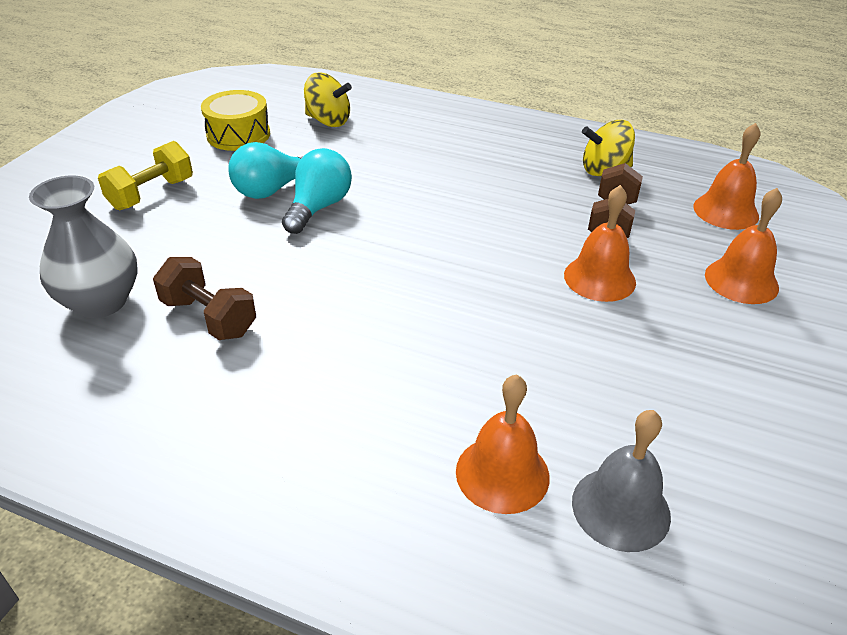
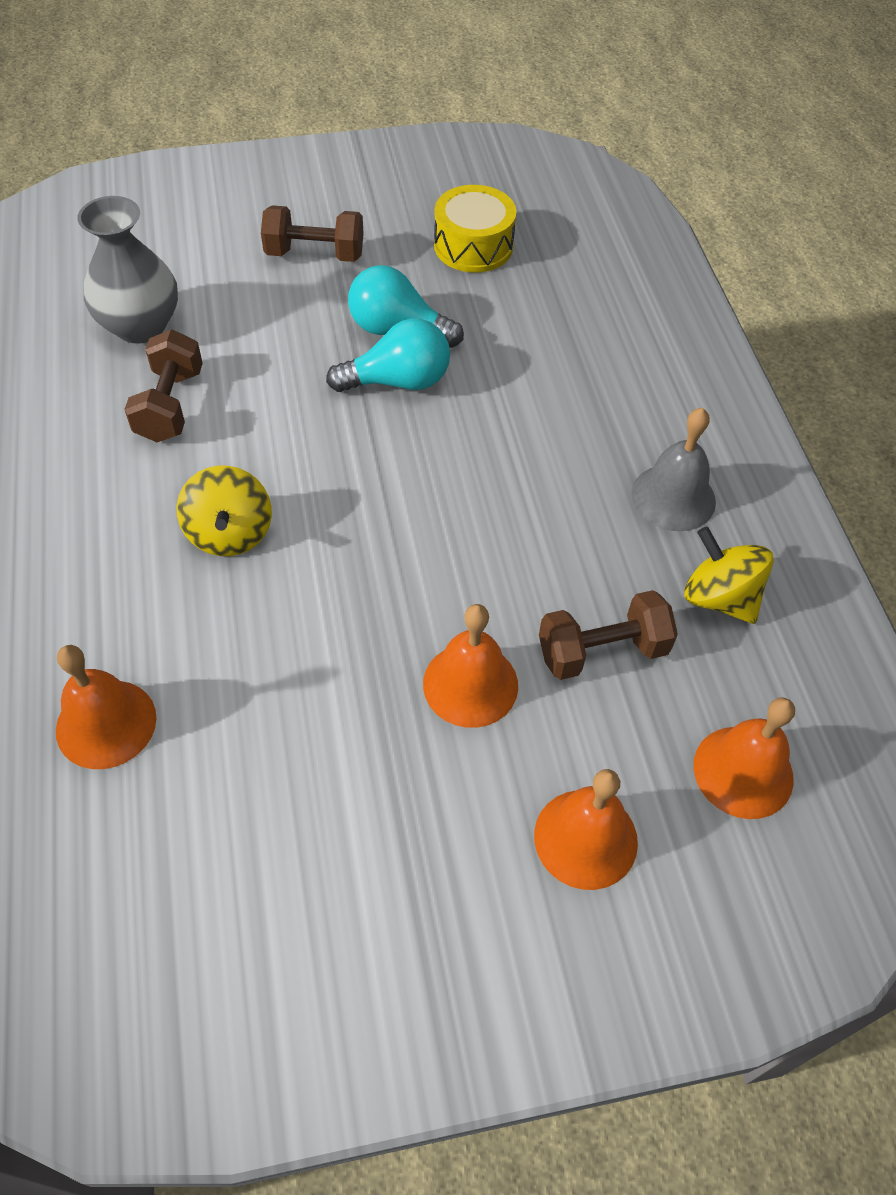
camera: 55 degrees right, 15 degrees up
yellow dumbbell [98,141,193,210] -> brown dumbbell [261,205,364,262]
yellow spinning top [304,72,352,127] -> yellow spinning top moved to [177,466,272,556]
grey bell [572,410,671,552] -> grey bell moved to [631,408,716,531]

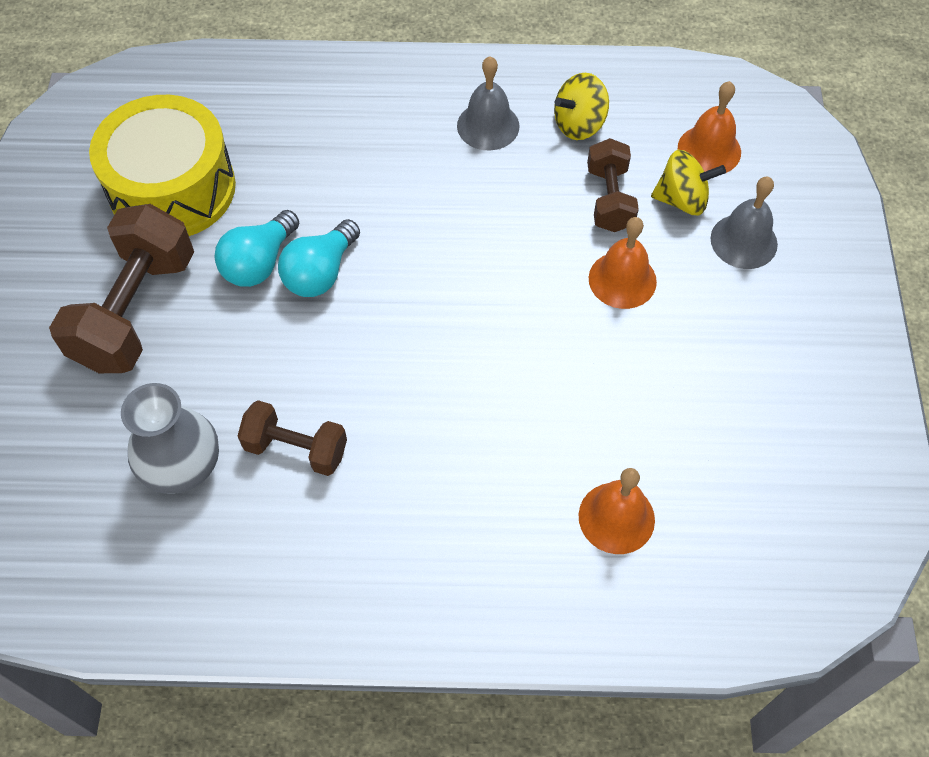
camera: 75 degrees left, 5 degrees up
yellow spinning top [177,466,272,556] -> yellow spinning top moved to [651,150,726,215]
brown dumbbell [261,205,364,262] -> brown dumbbell [49,204,194,373], size x1.73
turquoise light bulb [326,319,450,392] -> turquoise light bulb turned 150 degrees counterclockwise [278,219,360,297]
yellow drum [434,185,516,273] -> yellow drum [89,95,236,236], size x1.73
orange bell [534,769,638,890] -> grey bell [711,177,778,269]

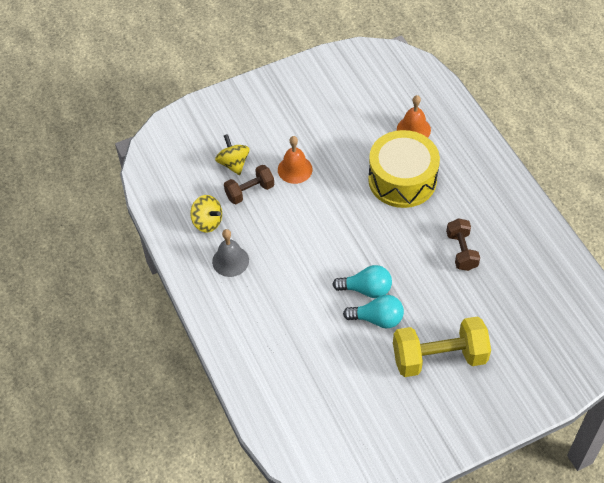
camera: 115 degrees left, 5 degrees down
brown dumbbell [49,204,194,373] -> yellow dumbbell [393,316,491,377]
yellow drum [89,95,236,236] -> yellow drum moved to [368,130,440,208]
grey vase [121,383,219,494] -> none
orange bell [678,81,741,173] -> none
grey bell [711,177,778,269] -> none

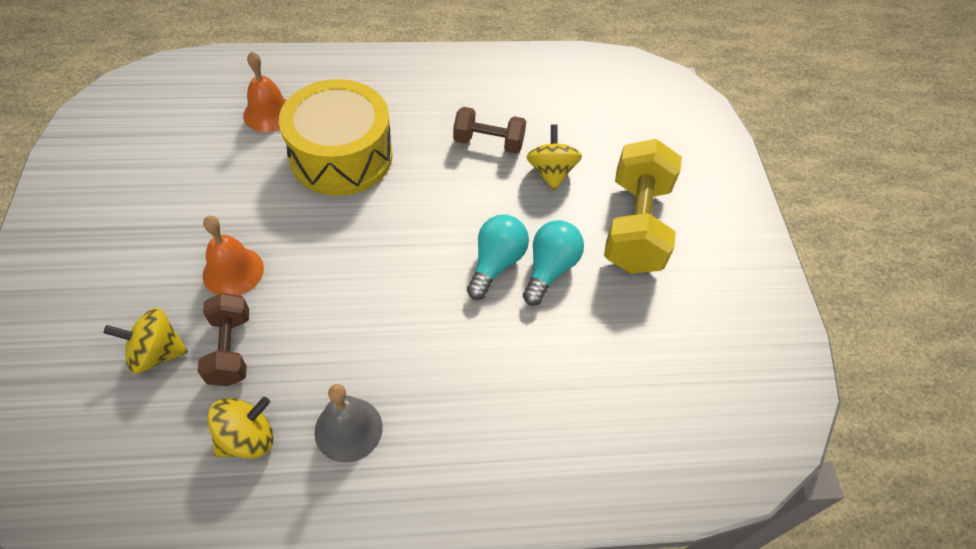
camera: 75 degrees left, 0 degrees up
none -> yellow spinning top [527,124,582,191]

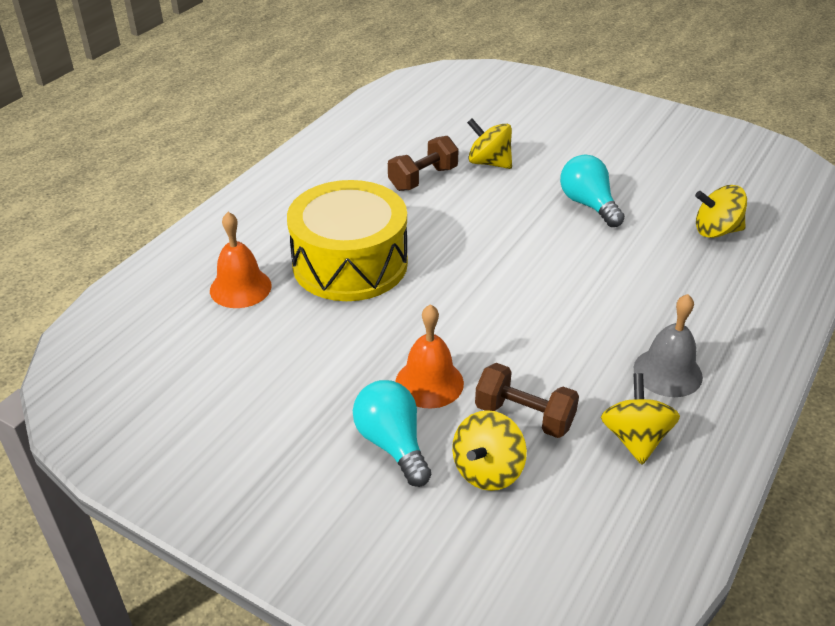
camera: 50 degrees left, 15 degrees down
turquoise light bulb [467,214,529,300] -> turquoise light bulb moved to [353,380,431,487]
yellow dumbbell [604,139,682,274] -> none
none -> yellow spinning top [695,185,747,238]

